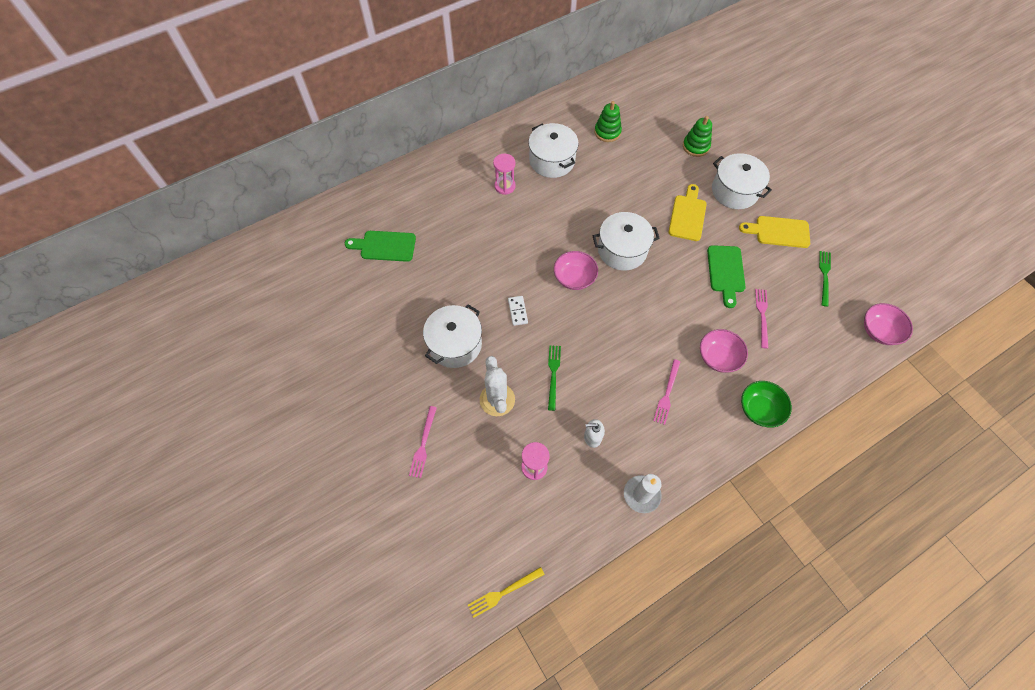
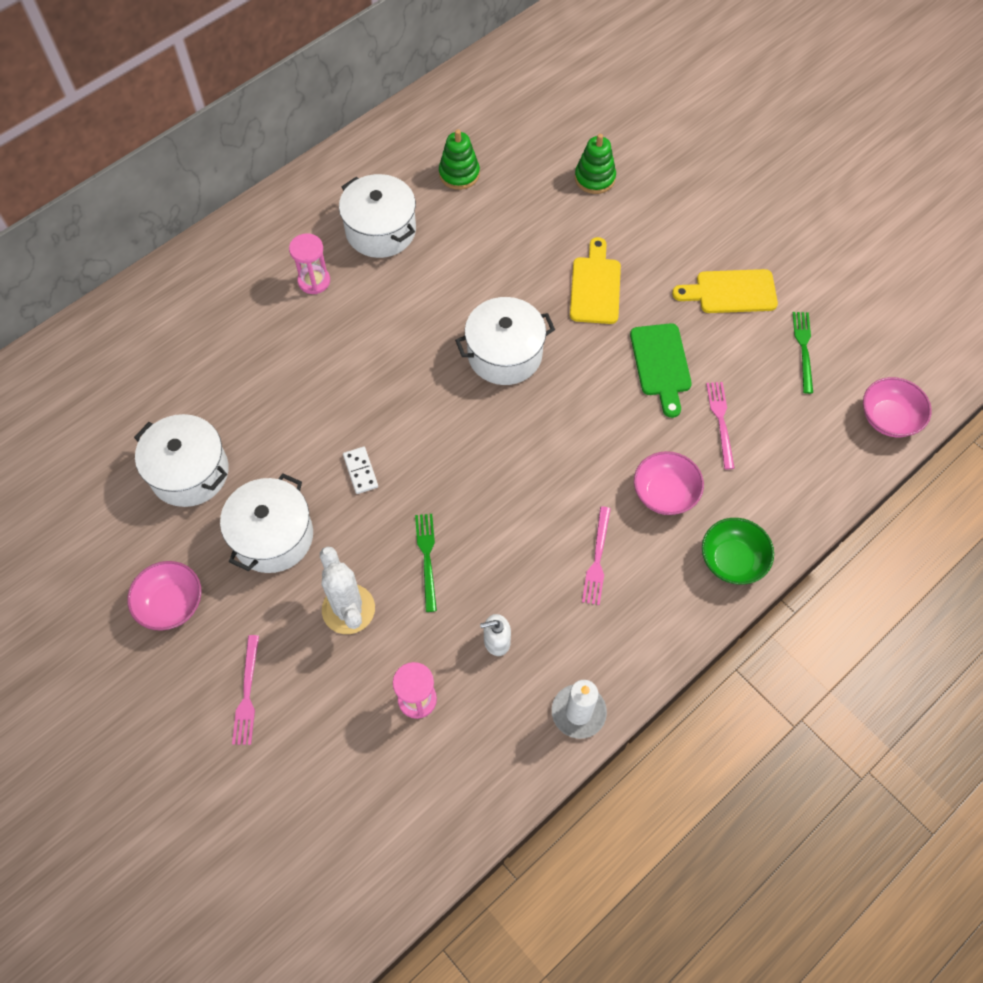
camera: 10 degrees left, 0 degrees up
green cutting board [345,231,416,262] -> none
yellow fork [468,567,545,618] -> none
pink bowl [554,251,598,290] -> pink bowl moved to [127,561,201,631]
white pot [712,153,772,209] -> white pot moved to [134,414,229,507]

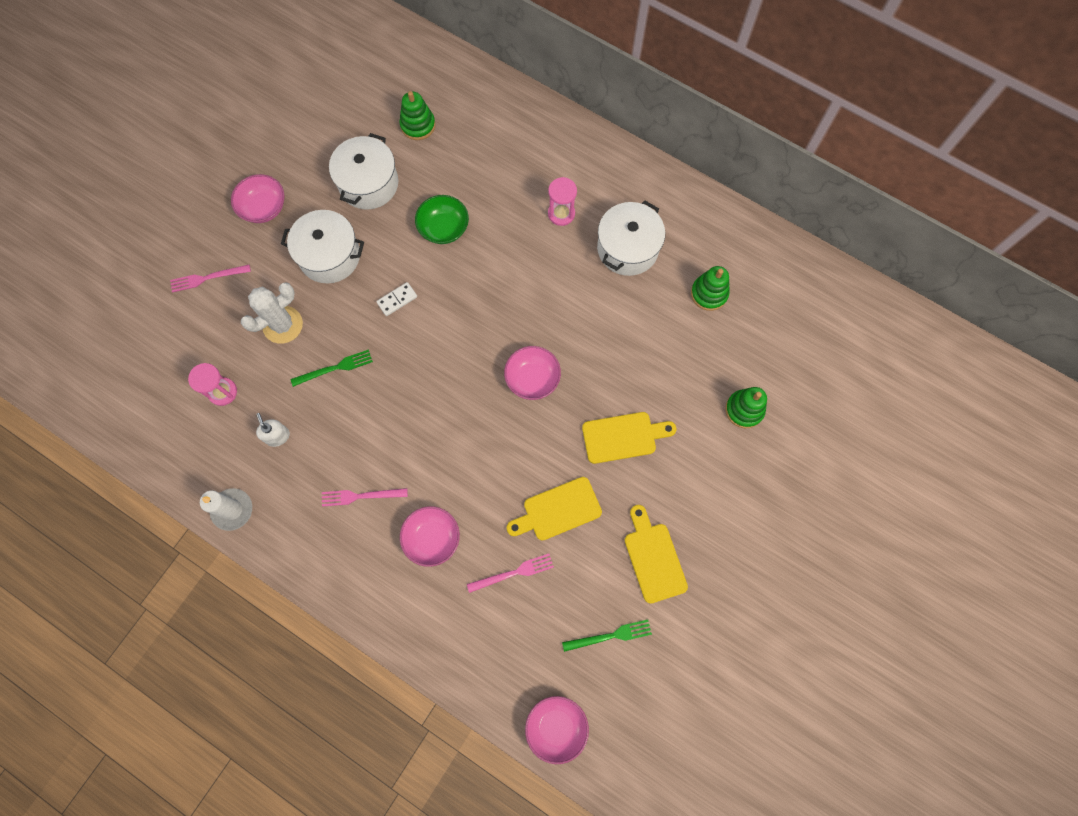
camera: 75 degrees right, 10 degrees up
white pot [455,297,555,385] -> pink bowl [504,346,561,400]
green cutting board [630,323,692,418] -> yellow cutting board [507,477,602,541]
green bowl [702,518,774,585] -> green bowl moved to [415,195,469,244]
none -> green stacking toy [399,91,435,140]

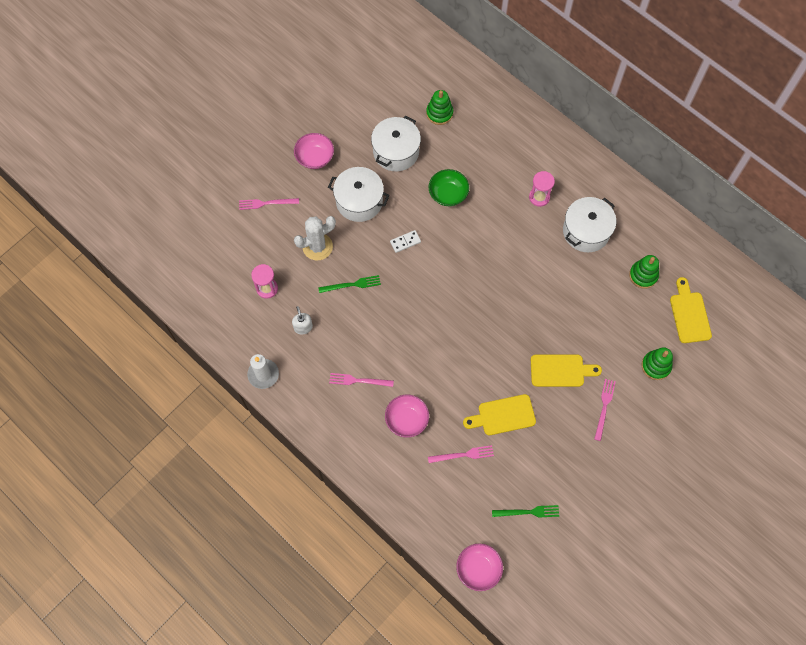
camera: 10 degrees right, 5 degrees down
pink bowl [504,346,561,400] -> none
yellow cutting board [625,505,688,604] -> yellow cutting board moved to [670,277,712,343]
none -> pink fork [594,379,616,441]

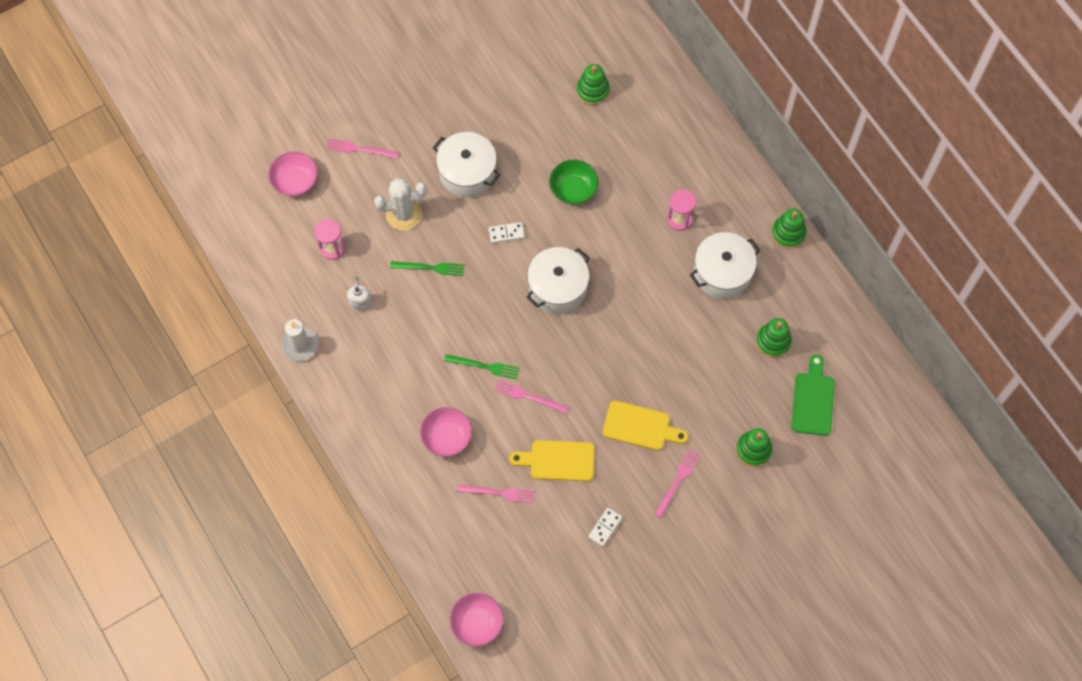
camera: 15 degrees right, 0 degrees up
pink bowl [294,133,334,169] -> pink bowl moved to [268,152,318,196]
pink fork [329,373,394,387] -> pink fork moved to [494,380,568,414]
white pot [371,116,421,171] -> white pot moved to [526,247,590,314]
green fork [492,505,559,518] -> green fork moved to [444,354,520,379]
yellow cutting board [670,277,712,343] -> green cutting board [791,354,835,436]
none -> white domino [588,508,622,547]
none -> green stacking toy [772,209,807,249]

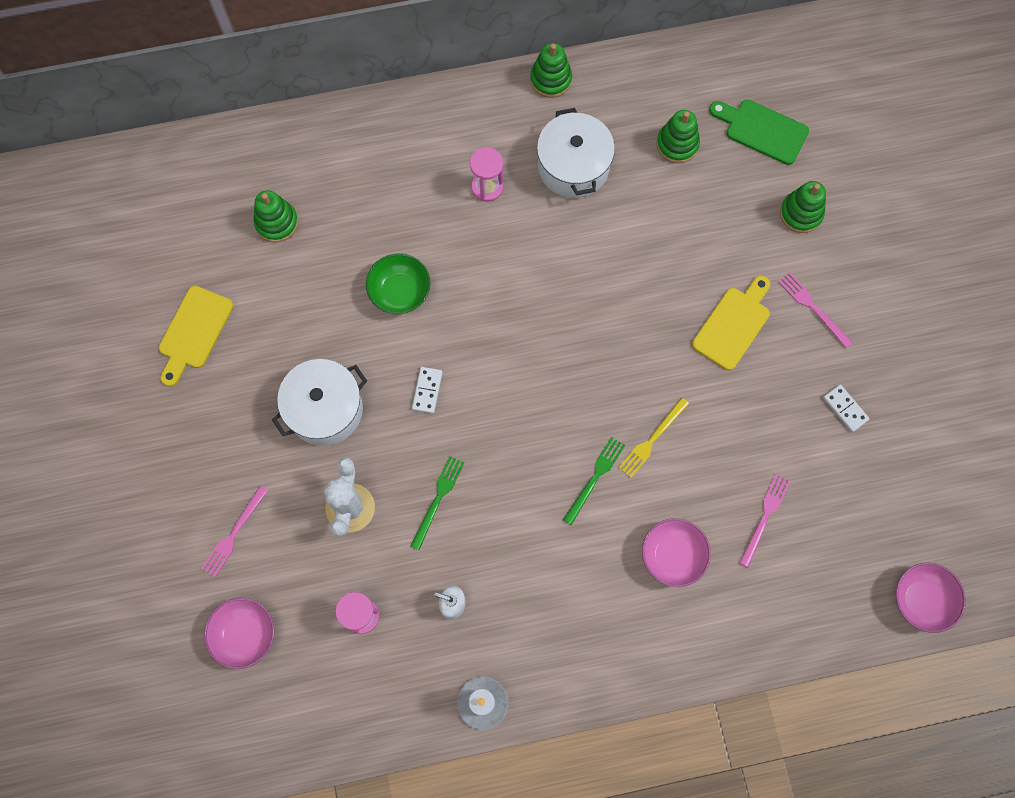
camera: 70 degrees left, 5 degrees up
pink fork [494,380,568,414] -> yellow fork [618,398,689,478]
yellow cutting board [509,440,595,481] -> yellow cutting board moved to [159,286,233,387]
white pot [526,247,590,314] -> none

